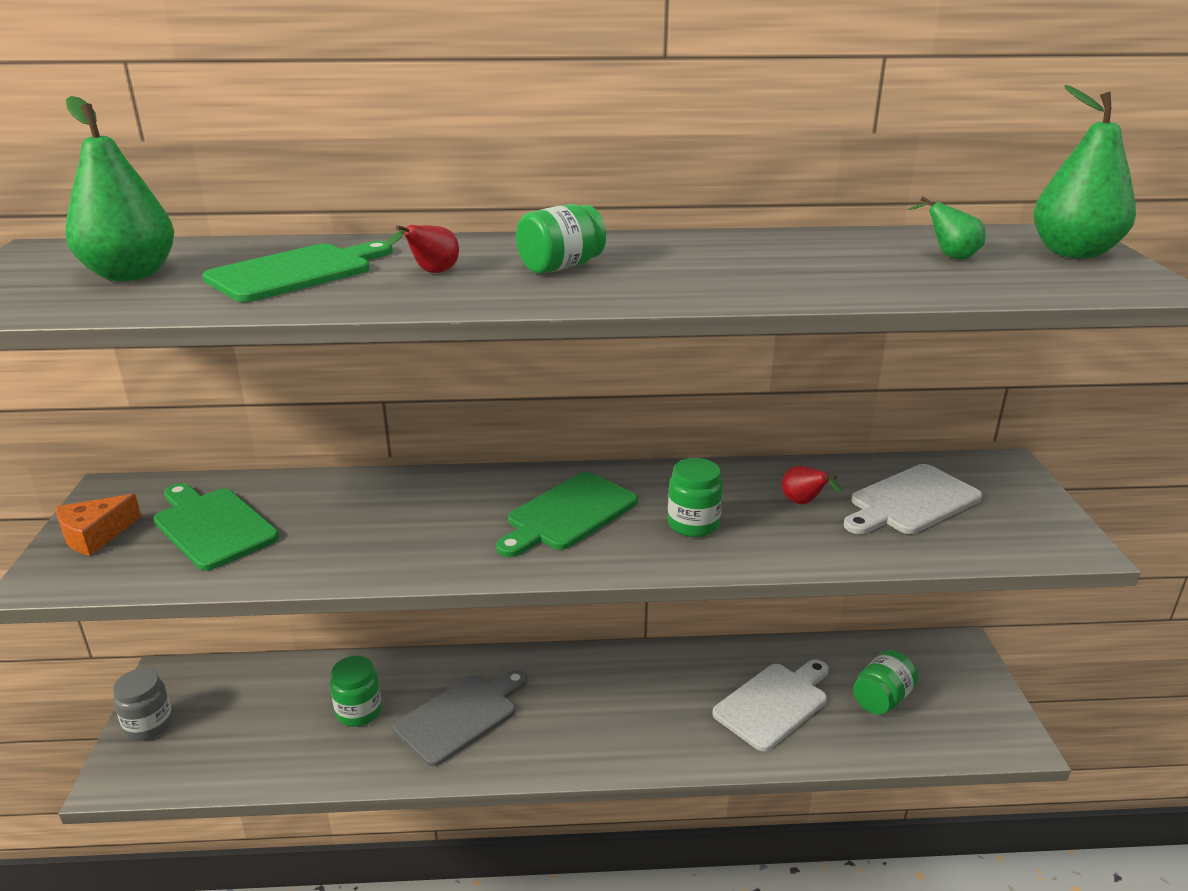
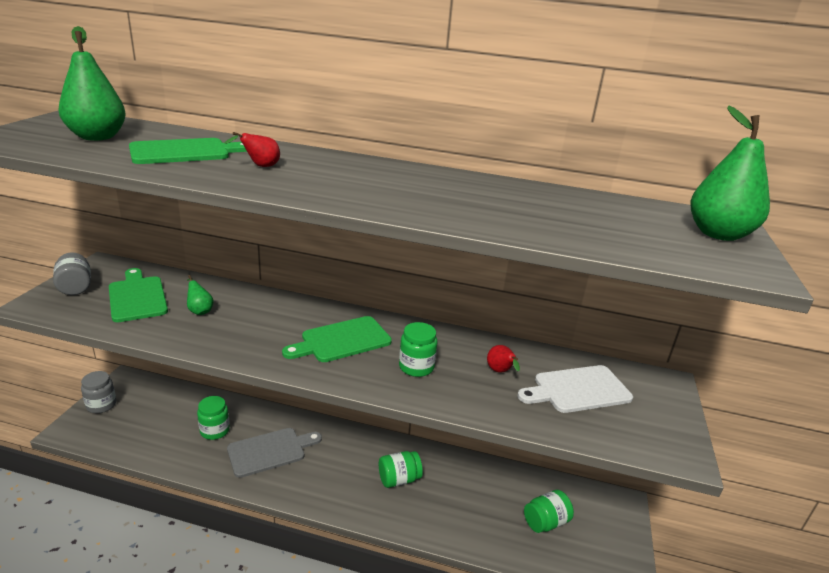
camera: 15 degrees right, 0 degrees up
orange cheese [56,494,142,556] -> grey jar [53,252,91,295]
green jar [516,204,606,274] -> green jar moved to [379,451,423,488]
white cutting board [712,659,829,752] -> none
green pear [908,197,985,260] -> green pear moved to [187,275,213,315]

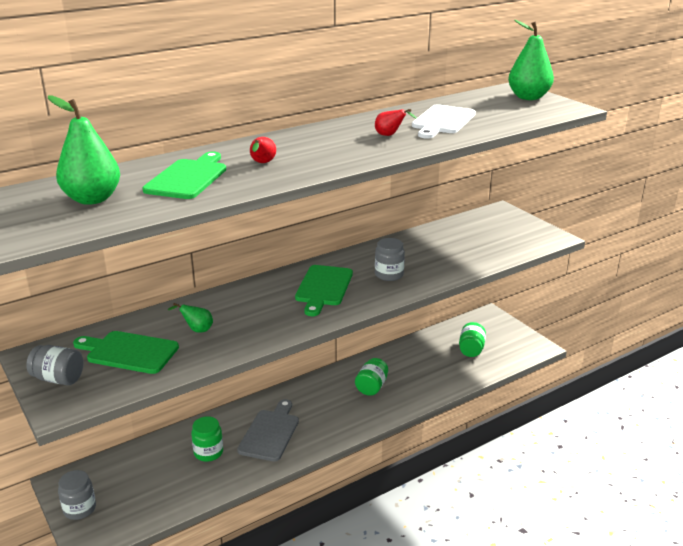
camera: 45 degrees left, 0 degrees up
green jar [399,322,437,377] -> grey jar [375,238,405,281]
red pear [487,345,520,373] -> red pear moved to [375,109,417,136]
white cutting board [517,365,633,413] -> white cutting board moved to [412,104,476,139]

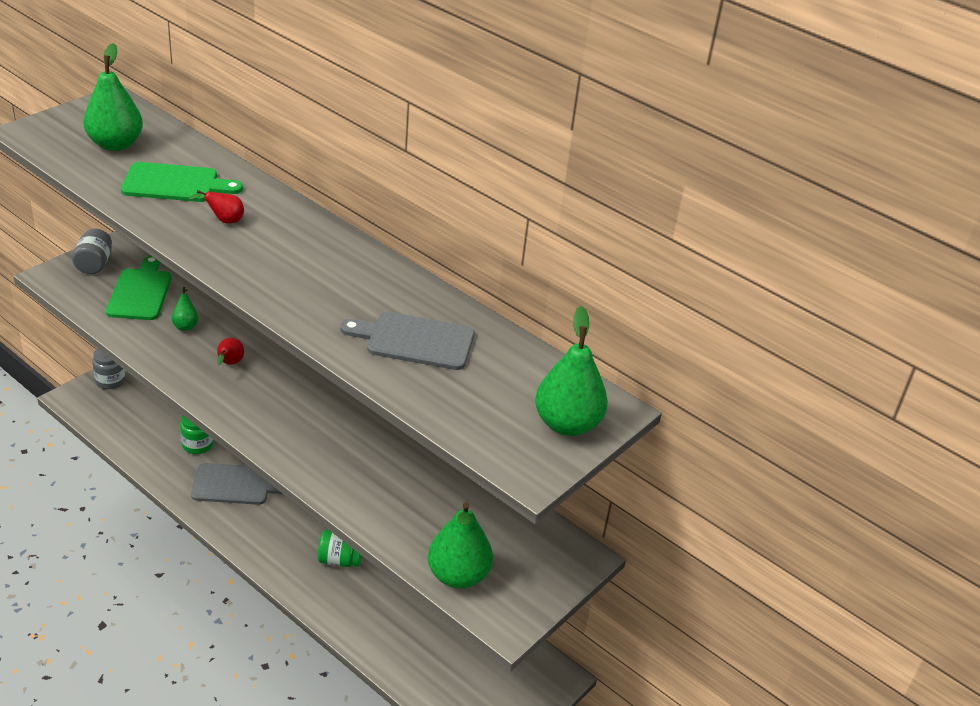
camera: 70 degrees right, 10 degrees up
green cutting board [295,265,353,316] -> none
red pear [375,109,417,136] -> red pear moved to [217,338,244,365]
grey jar [375,238,405,281] -> none
white cutting board [412,104,476,139] -> grey cutting board [340,312,474,370]
green jar [459,322,486,357] -> none
none -> green pear [428,502,493,589]

